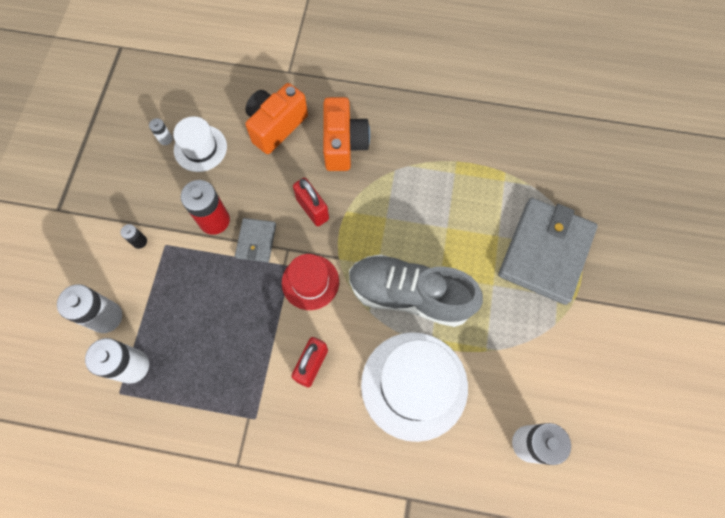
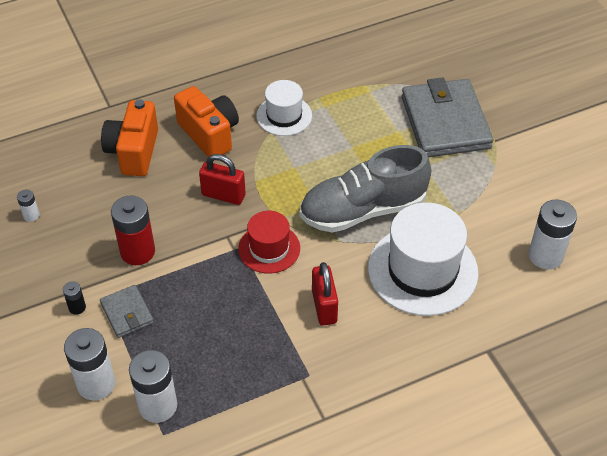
camera: 35 degrees left, 20 degrees down
white hat [173,116,227,172] -> white hat moved to [256,80,312,136]
grey wallet [235,218,276,262] -> grey wallet moved to [100,285,154,338]

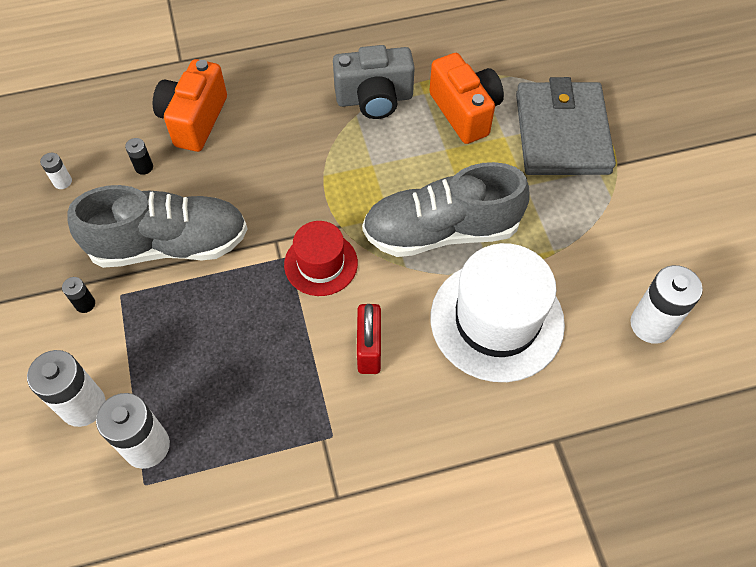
camera: 10 degrees right, 10 degrees up
grey wallet [100,285,154,338] -> none
red battery [111,195,155,265] -> grey shoe [68,185,248,268]
orange camera [174,86,239,157] -> orange camera moved to [429,53,504,144]
red padlock [199,154,246,205] -> none
white hat [256,80,312,136] -> grey camera [333,45,415,119]
none -> black battery [125,138,153,175]

